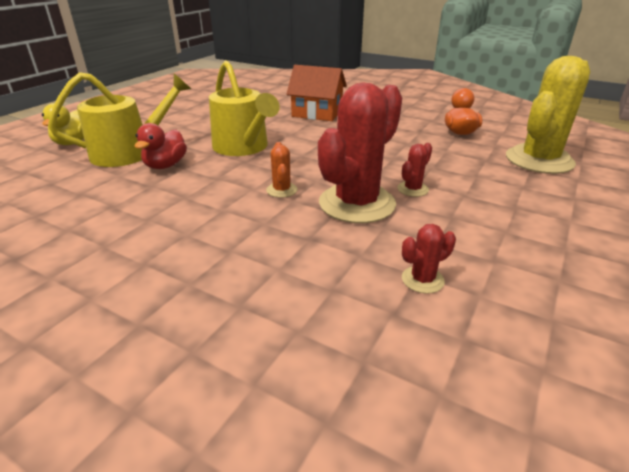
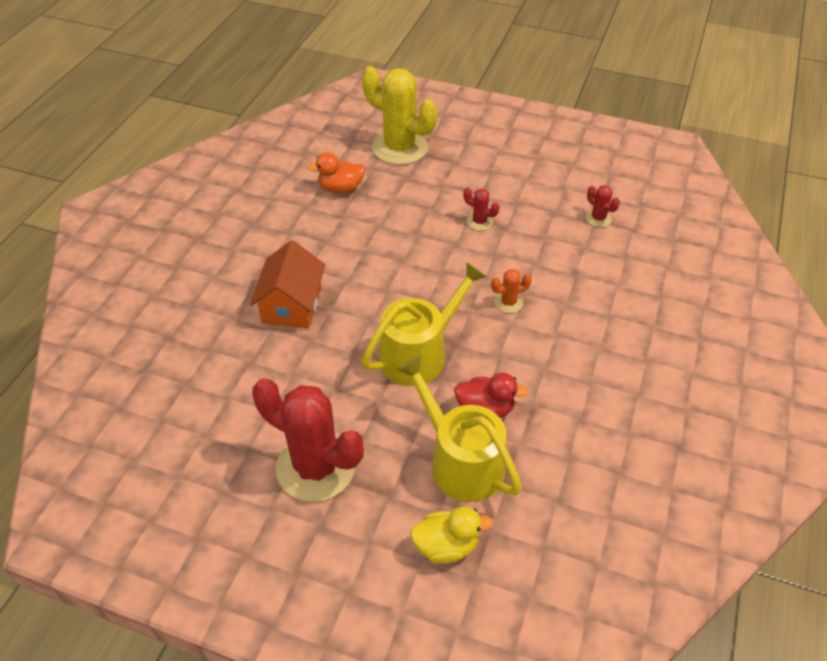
camera: 100 degrees left, 15 degrees up
red cactus [318,83,402,223] -> red cactus moved to [252,378,364,502]

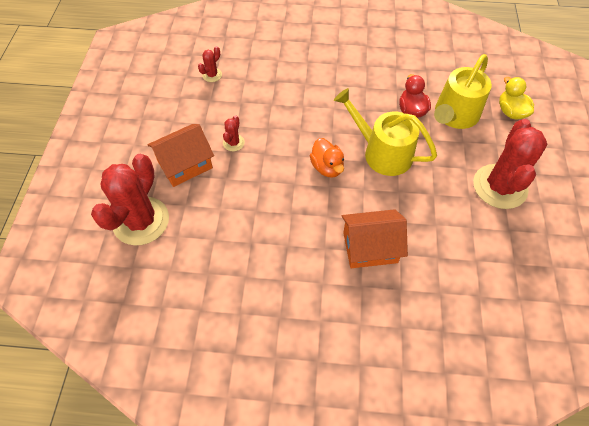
camera: 105 degrees left, 10 degrees up
orange duck [307,152,365,193] -> orange duck moved to [310,138,344,178]
yellow cactus [362,66,437,165] -> red cactus [91,154,169,245]
orange cactus [491,269,532,313] -> none
none -> orange house [147,124,214,187]

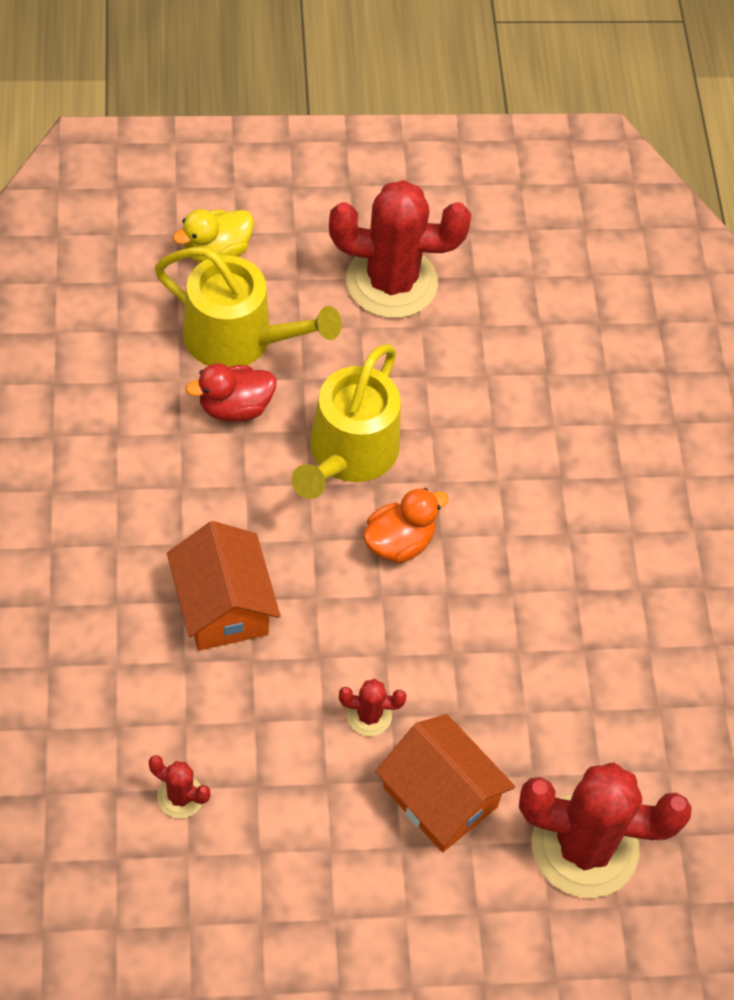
camera: 105 degrees left, 0 degrees up
orange house [342,209,408,268] -> orange house moved to [167,521,280,651]

